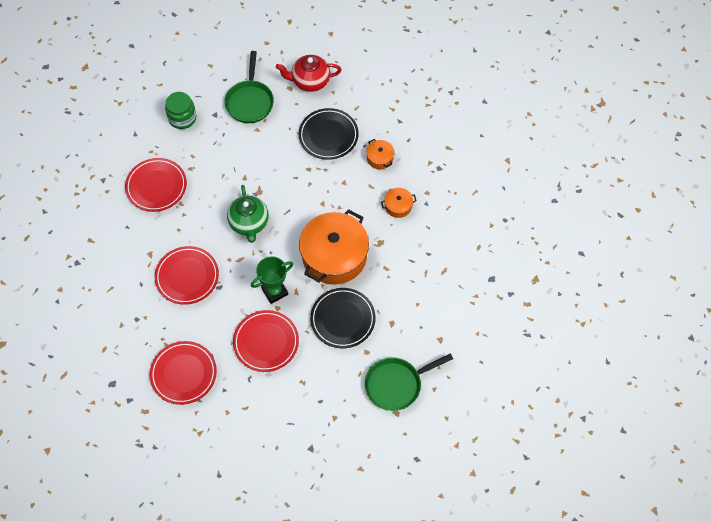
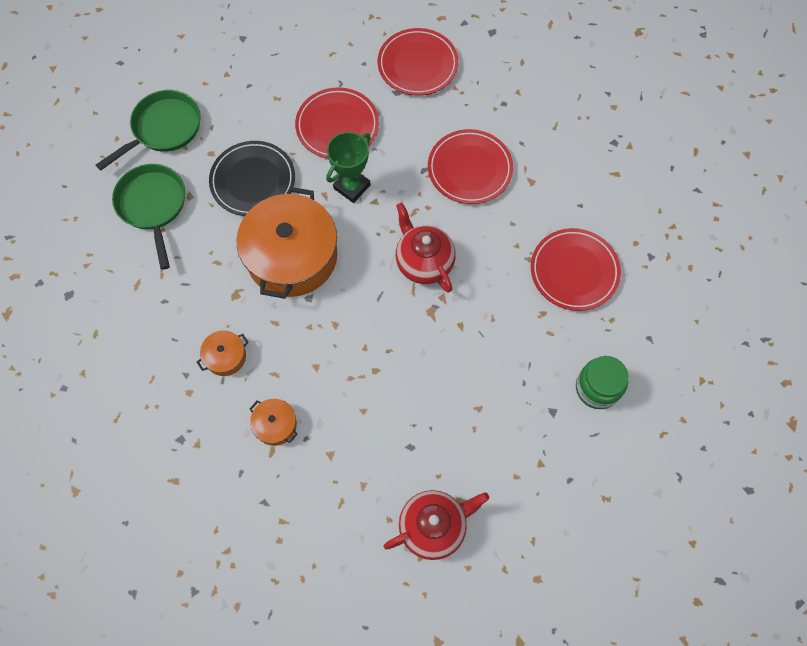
camera: 160 degrees right, 5 degrees up
green pan [225,51,274,123] -> green pan moved to [112,164,185,270]
green teapot [227,185,269,243] -> red teapot [396,203,456,293]
black plate [299,108,359,160] -> none

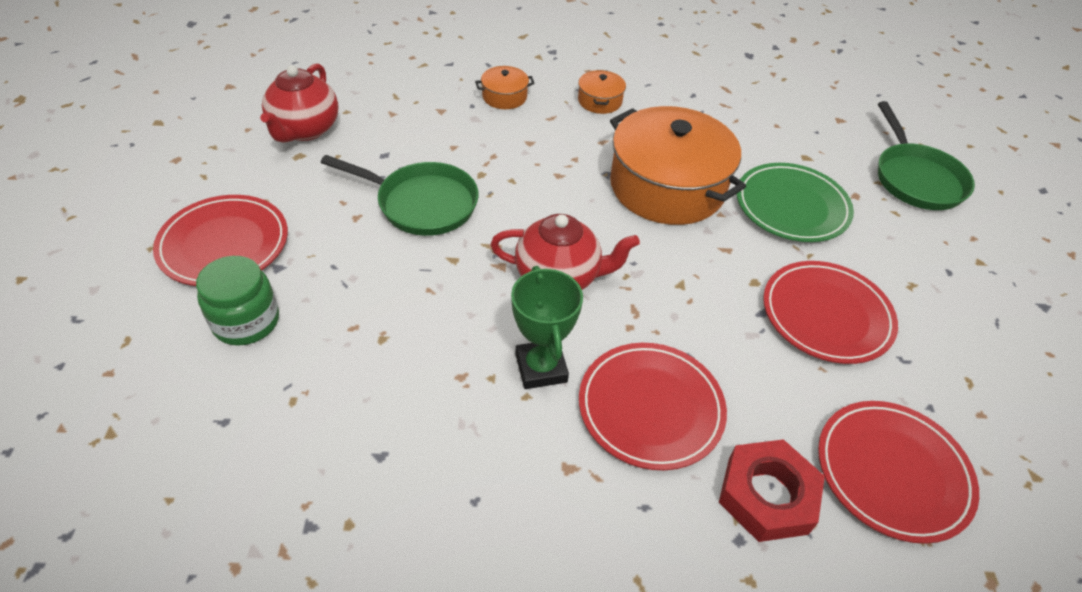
camera: 125 degrees right, 20 degrees down
green pan [112,164,185,270] -> green pan moved to [321,155,479,236]
black plate [209,141,295,216] -> green plate [737,163,854,242]
green trophy [326,132,371,203] -> green trophy moved to [511,266,583,389]
red plate [531,228,621,311] -> red plate moved to [153,195,288,286]
none -> red nut [719,439,825,542]

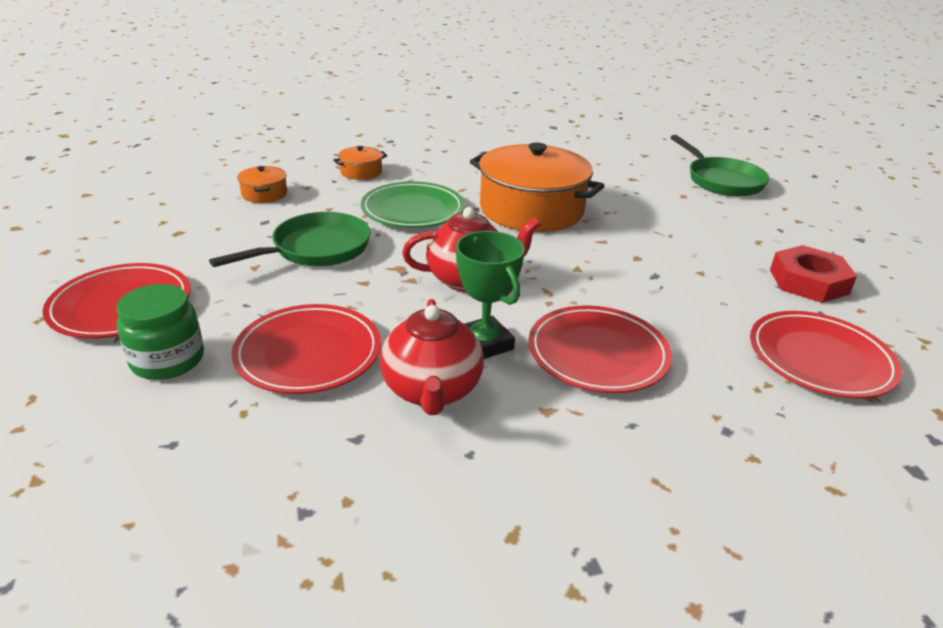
camera: 15 degrees left, 15 degrees down
red teapot [260,64,338,142] -> red teapot moved to [380,299,484,415]
green pan [321,155,479,236] -> green pan turned 45 degrees counterclockwise [209,212,370,267]
orange pot [578,70,626,114] -> orange pot moved to [237,166,287,203]
red nut [719,439,825,542] -> red nut moved to [770,245,857,303]
green plate [737,163,854,242] -> green plate moved to [361,182,465,228]
red plate [763,261,898,364] -> red plate moved to [232,304,381,394]

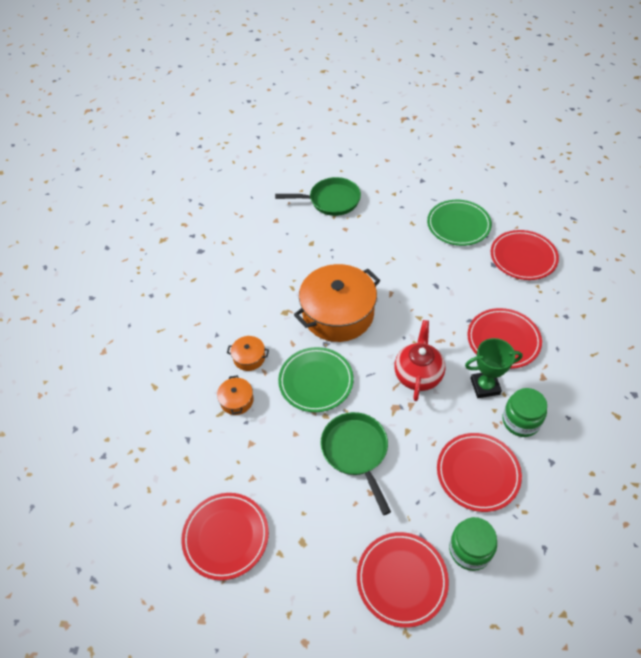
camera: 65 degrees left, 20 degrees up
orange pot [237,166,287,203] -> orange pot moved to [227,336,269,371]
red teapot [380,299,484,415] -> green jar [502,388,547,437]
red nut [770,245,857,303] -> green plate [427,200,492,246]
none -> red plate [181,493,269,580]

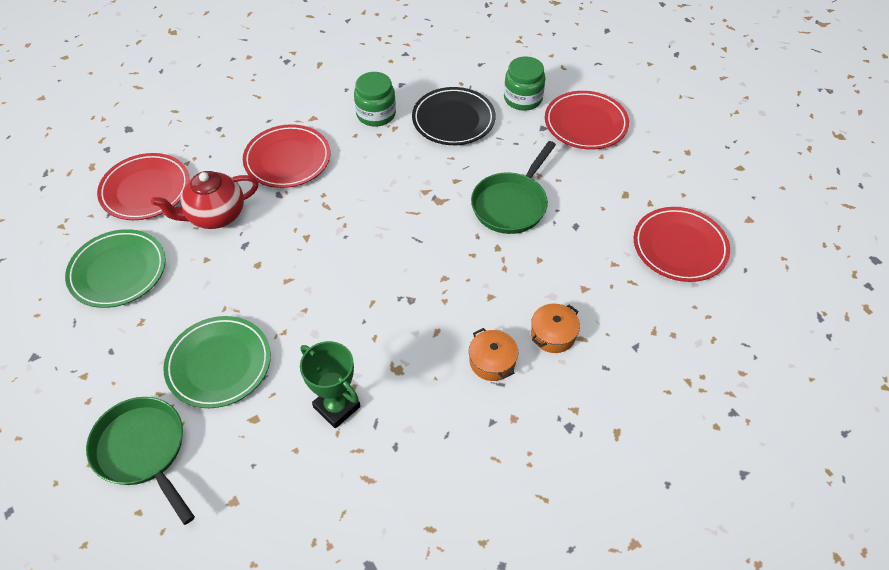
camera: 130 degrees left, 0 degrees up
green plate [278,347,354,412] -> green plate moved to [163,316,271,408]
orange pot [294,264,380,342] -> none
red teapot [394,320,445,401] -> red teapot moved to [151,171,258,229]
red plate [437,433,522,512] -> black plate [412,87,496,145]
green trophy [465,338,523,398] -> green trophy moved to [300,341,360,428]

